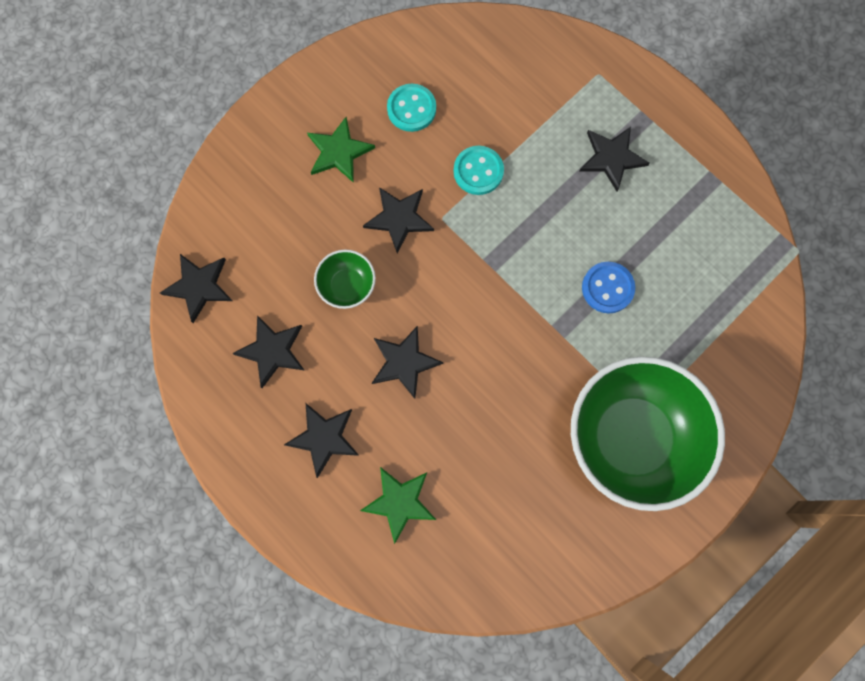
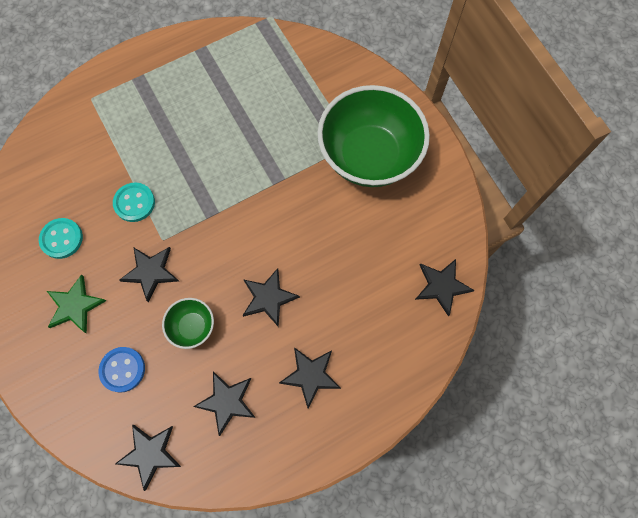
camera: 75 degrees left, 5 degrees down
green star [360,467,436,544] -> none
black star [579,127,650,192] -> black star moved to [415,259,474,317]
blue button [582,262,635,313] -> blue button moved to [98,347,145,393]

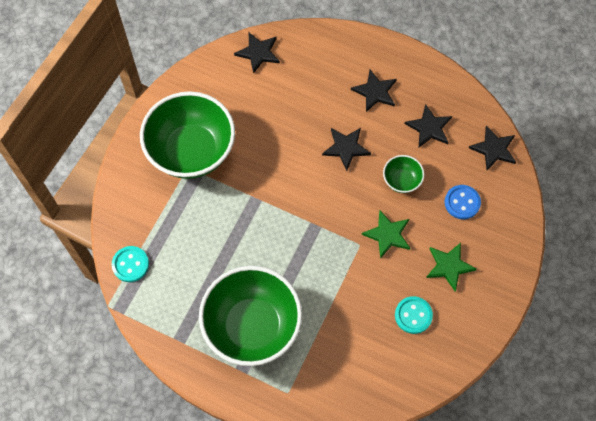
camera: 125 degrees left, 5 degrees down
turquoise button [113,183,155,222] -> turquoise button moved to [112,246,149,282]
black star [119,247,179,302] -> green star [362,211,410,259]
none -> green bowl [199,266,302,366]

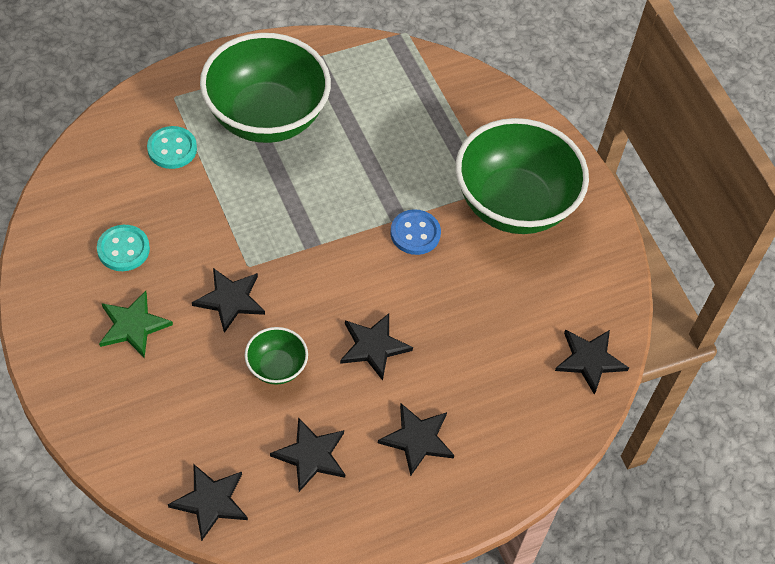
camera: 125 degrees right, 10 degrees down
turquoise button [112,246,149,282] -> turquoise button moved to [147,126,197,169]
green star [362,211,410,259] -> black star [192,268,265,333]
blue button [445,185,481,219] -> blue button moved to [390,209,441,255]

